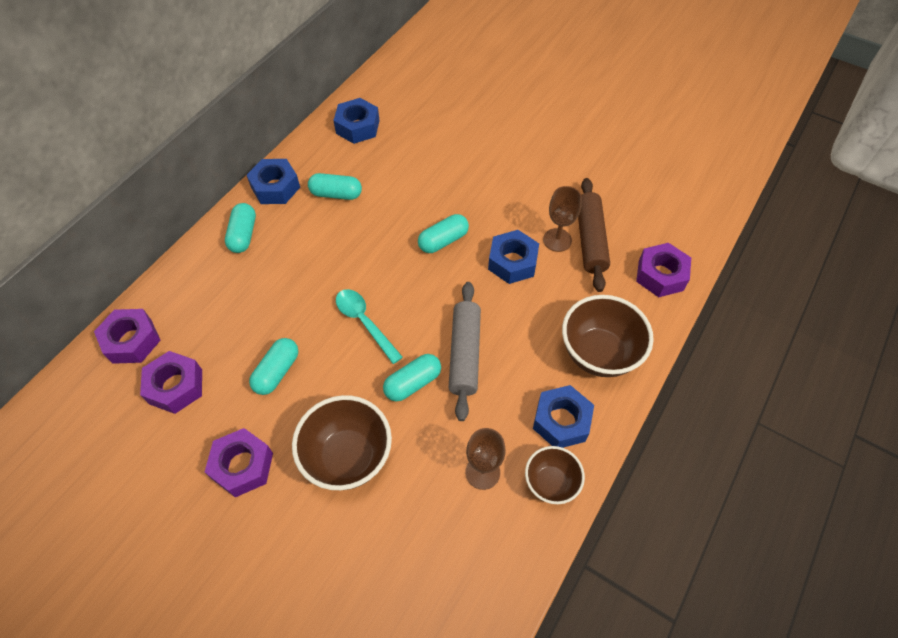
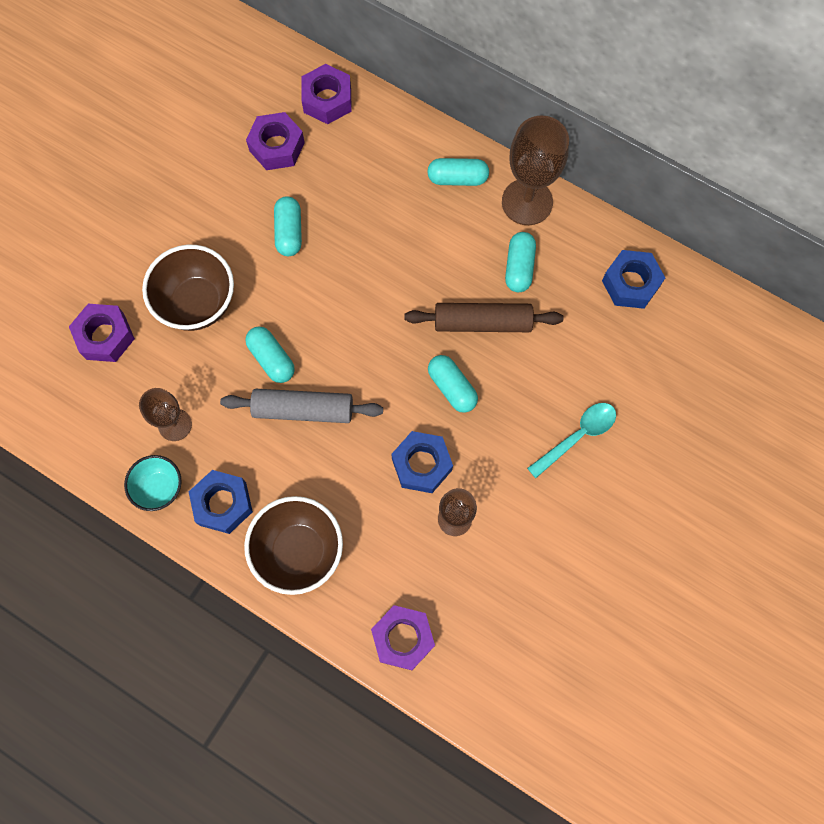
camera: 90 degrees right, 15 degrees up
purple nut [205,428,273,497] -> purple nut moved to [69,304,135,362]
blue nut [246,159,300,204] -> brown goblet [502,115,569,225]
turquoise capsule [249,338,298,395] -> turquoise capsule turned 60 degrees clockwise [274,196,302,256]
turquoise spoon [336,289,403,364] -> turquoise spoon moved to [527,403,616,478]
brown bowl [525,446,585,504] -> turquoise bowl [124,455,182,511]
brown rolling pin [578,178,610,292] -> brown rolling pin moved to [405,303,564,332]

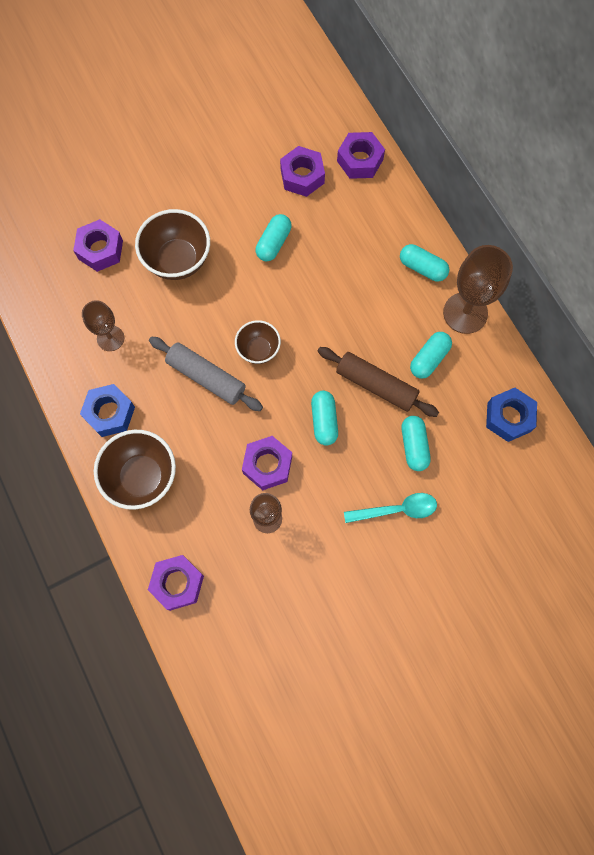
camera: 30 degrees right, 0 degrees up
turquoise bowl [124,455,182,511] -> none
turquoise capsule [245,327,295,383] -> turquoise capsule moved to [401,416,431,471]
blue nut [391,431,453,493] -> purple nut [242,436,292,490]
none -> brown bowl [235,320,281,364]

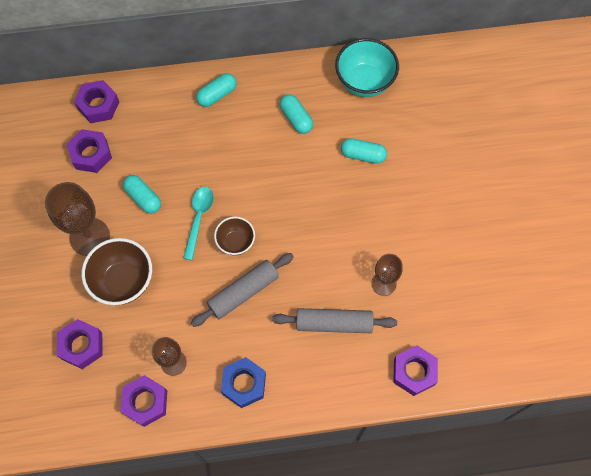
camera: 70 degrees left, 5 degrees down
brown bowl [94,430,176,510] -> none
purple nut [242,436,292,490] -> purple nut moved to [120,375,167,427]
turquoise capsule [311,391,338,445] -> none
brown rolling pin [318,347,439,417] -> none
turquoise spoon [344,493,437,523] -> turquoise spoon moved to [183,187,214,260]
brown goblet [443,245,513,334] -> brown goblet moved to [45,182,110,256]
blue nut [486,388,537,442] -> turquoise bowl [335,38,399,97]
none -> grey rolling pin [272,308,397,333]

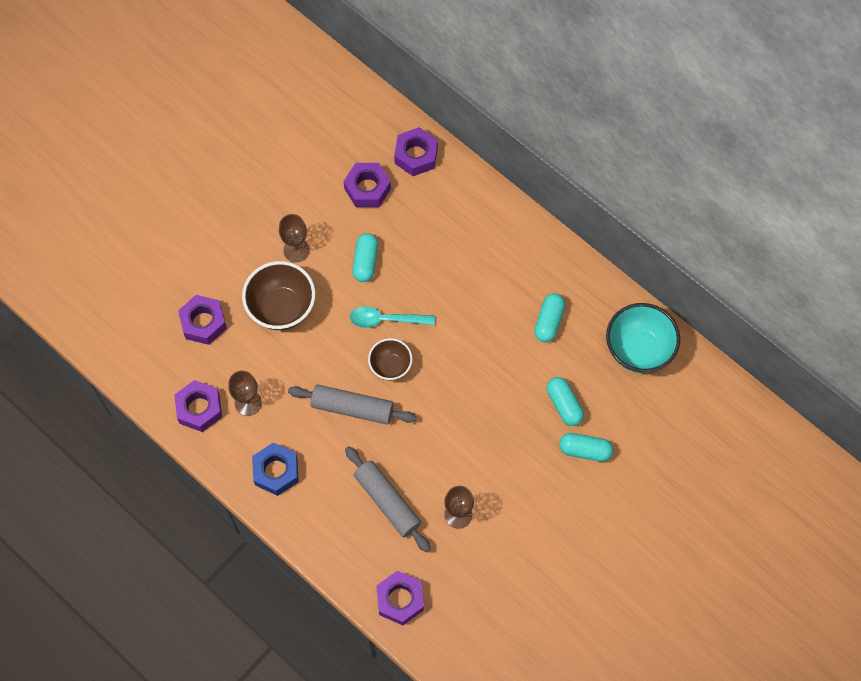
camera: 50 degrees right, 0 degrees up
brown goblet [45,182,110,256] -> brown goblet [279,214,310,262], size x0.61
turquoise spoon [183,187,214,260] -> turquoise spoon turned 150 degrees counterclockwise [350,306,435,328]
turquoise capsule [196,73,237,107] -> turquoise capsule moved to [559,433,613,462]

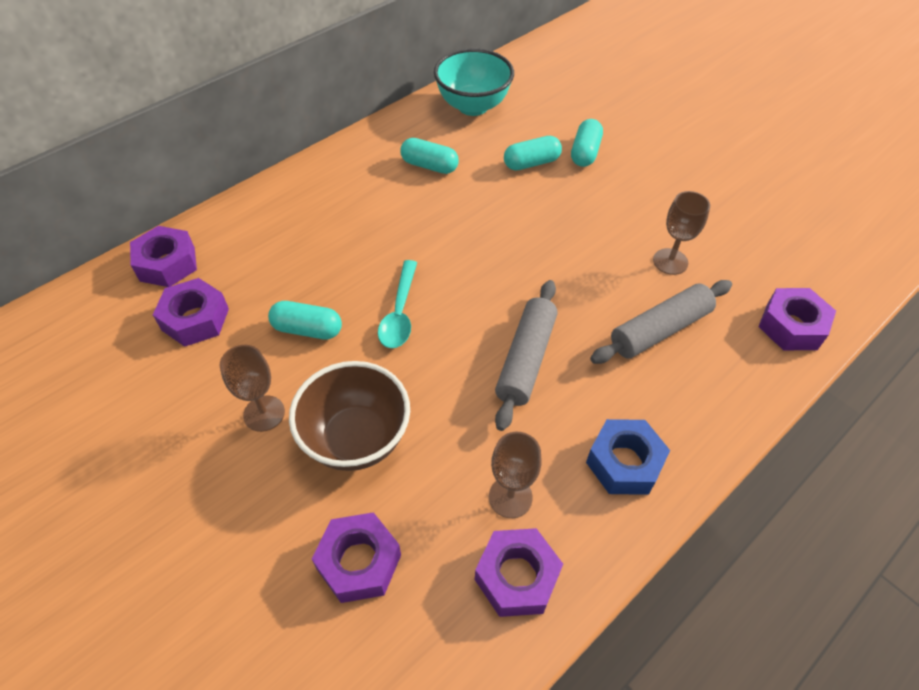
camera: 85 degrees left, 15 degrees down
brown bowl [368,338,412,380] -> none

